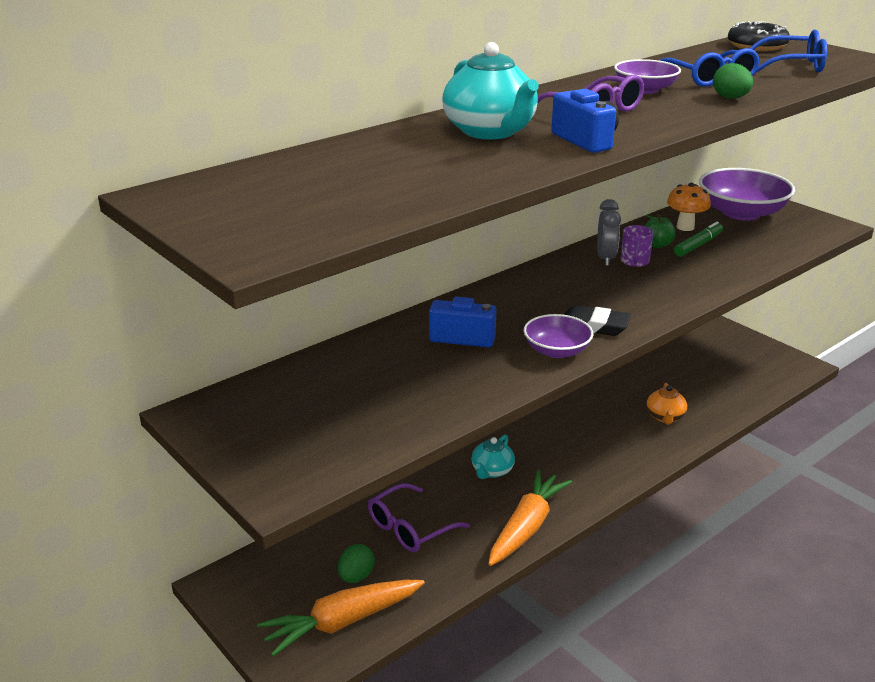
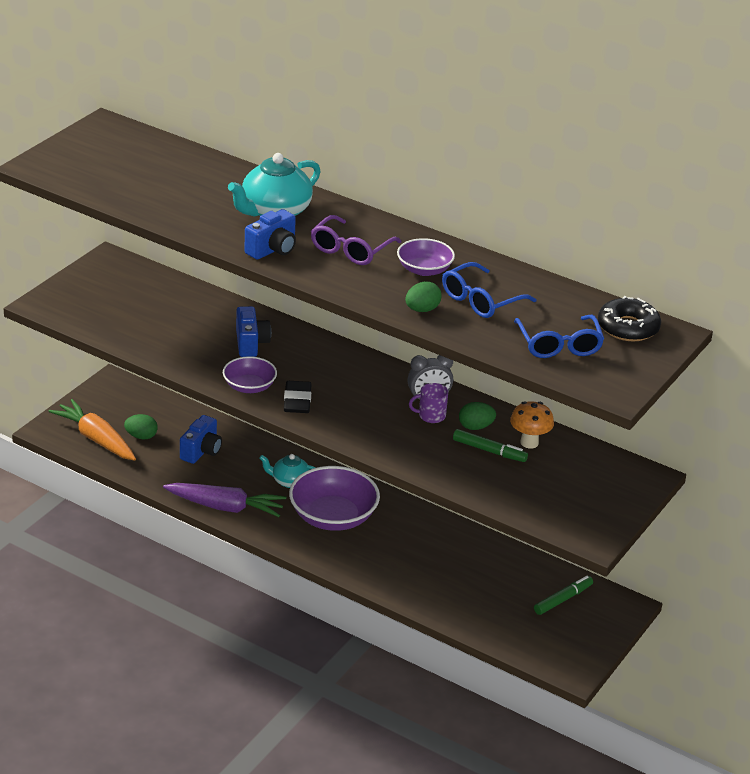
camera: 70 degrees right, 5 degrees up
purple glasses [368,483,470,552] -> blue camera [180,415,222,464]
orange carrot [488,470,572,566] -> purple carrot [163,483,286,517]
green apple [645,214,676,248] -> green egg [459,402,496,430]
orange teapot [646,383,687,425] -> none
purple bowl [699,168,795,221] -> purple bowl moved to [289,466,380,531]
none -> green marker [534,576,593,615]

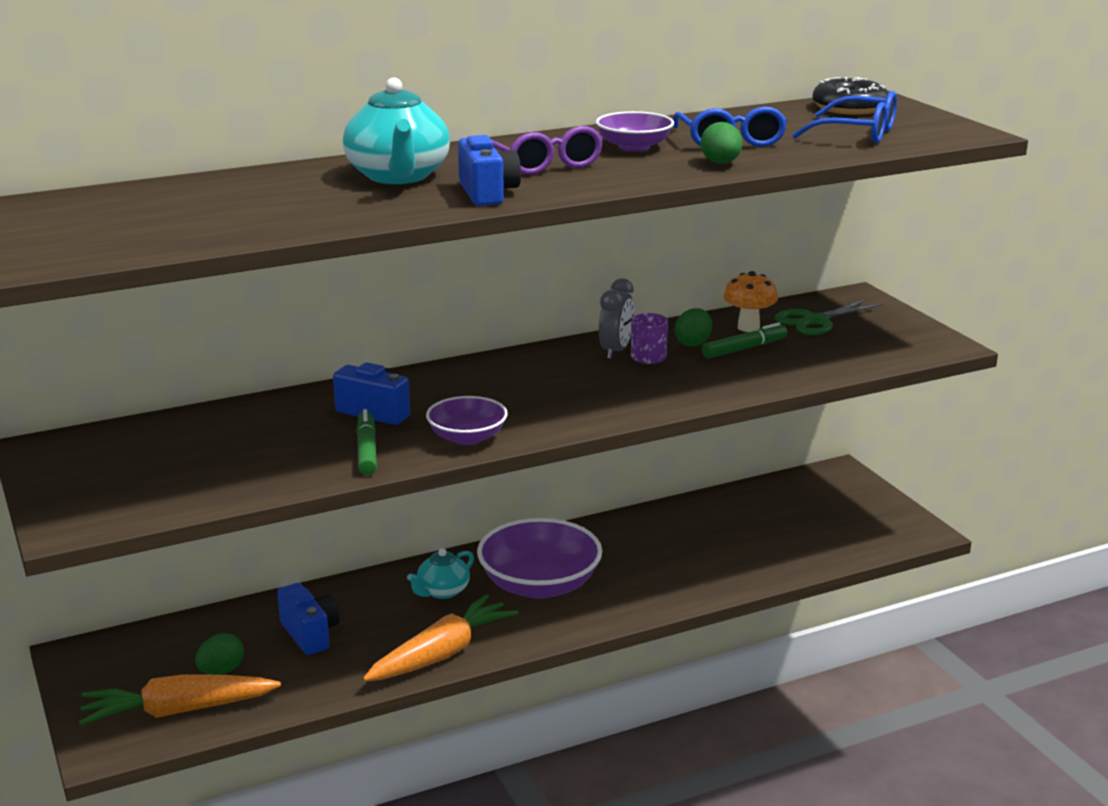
camera: 55 degrees left, 10 degrees down
purple carrot [163,483,286,517] -> orange carrot [363,594,518,682]
black eraser [284,381,311,413] -> none
green marker [534,576,593,615] -> green marker moved to [356,409,377,475]
none -> green scissors [775,299,883,335]

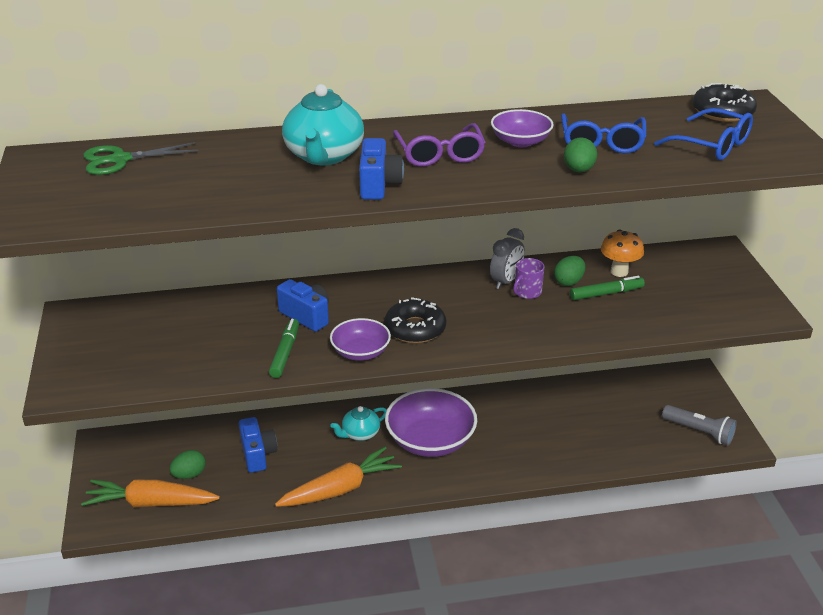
camera: 15 degrees right, 10 degrees up
green scissors [775,299,883,335] -> green scissors moved to [83,142,198,175]
none -> black donut [384,297,447,343]
none -> grey flashlight [662,405,737,445]

